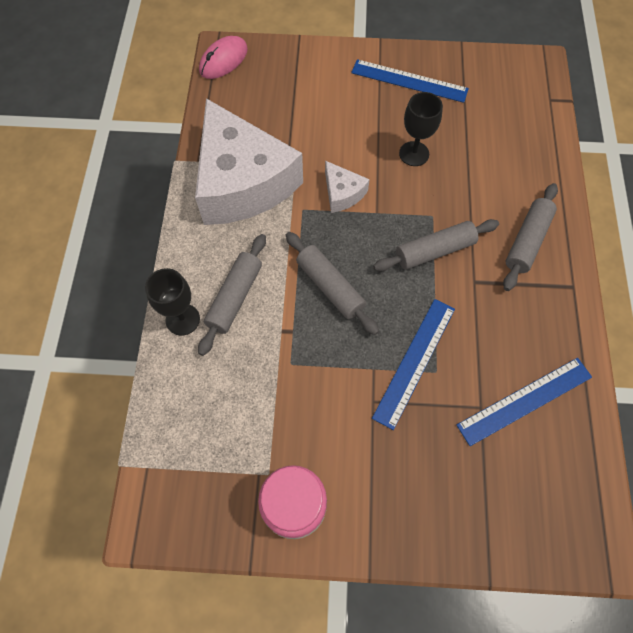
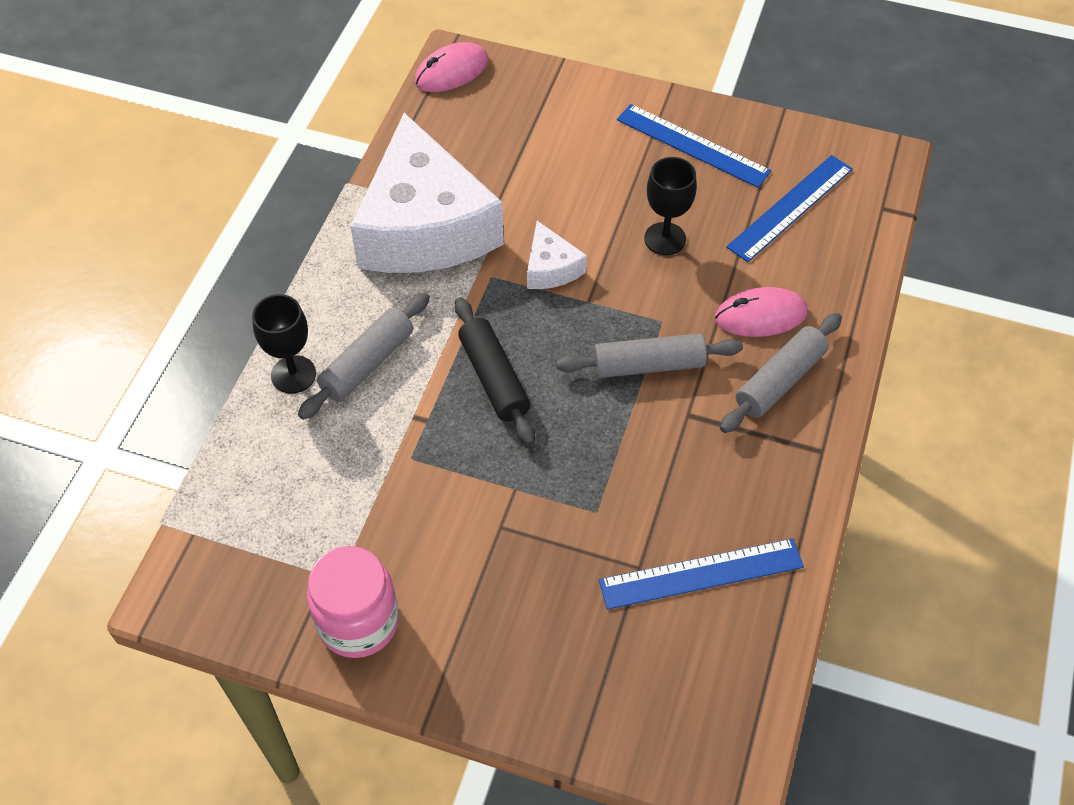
camera: 15 degrees right, 10 degrees down
grey rolling pin [286,232,379,335] -> black rolling pin [455,297,535,446]
blue ruler [372,299,455,430] -> blue ruler moved to [726,155,853,262]
none -> pink mouse [715,287,808,337]

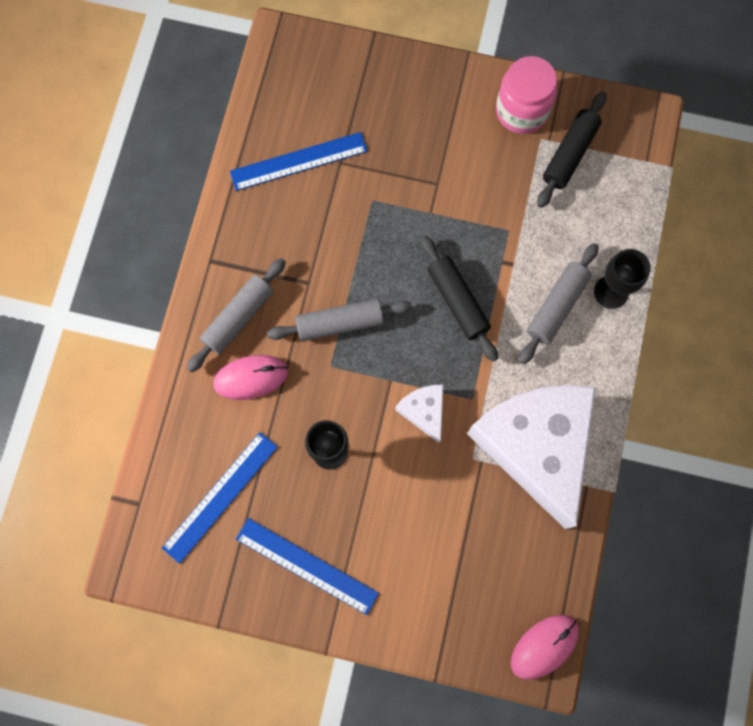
camera: 175 degrees right, 20 degrees up
none -> black rolling pin [537,92,606,208]

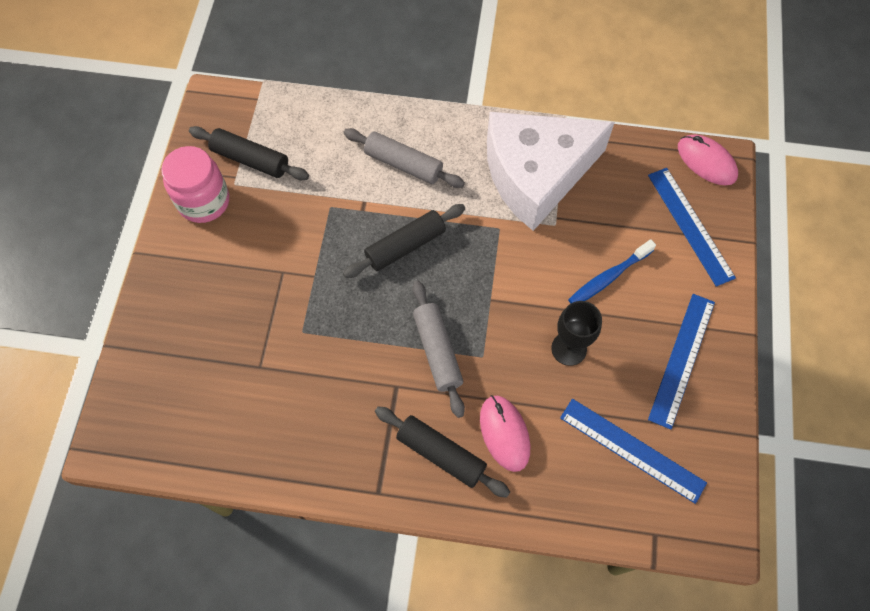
camera: 95 degrees left, 10 degrees down
grey rolling pin [187,258,286,373] -> black rolling pin [375,406,510,498]
blue ruler [230,132,368,191] -> blue ruler moved to [648,168,736,287]
white cheese [395,385,443,444] -> none
black goblet [594,249,651,309] -> none
none -> blue toothbrush [568,239,656,304]

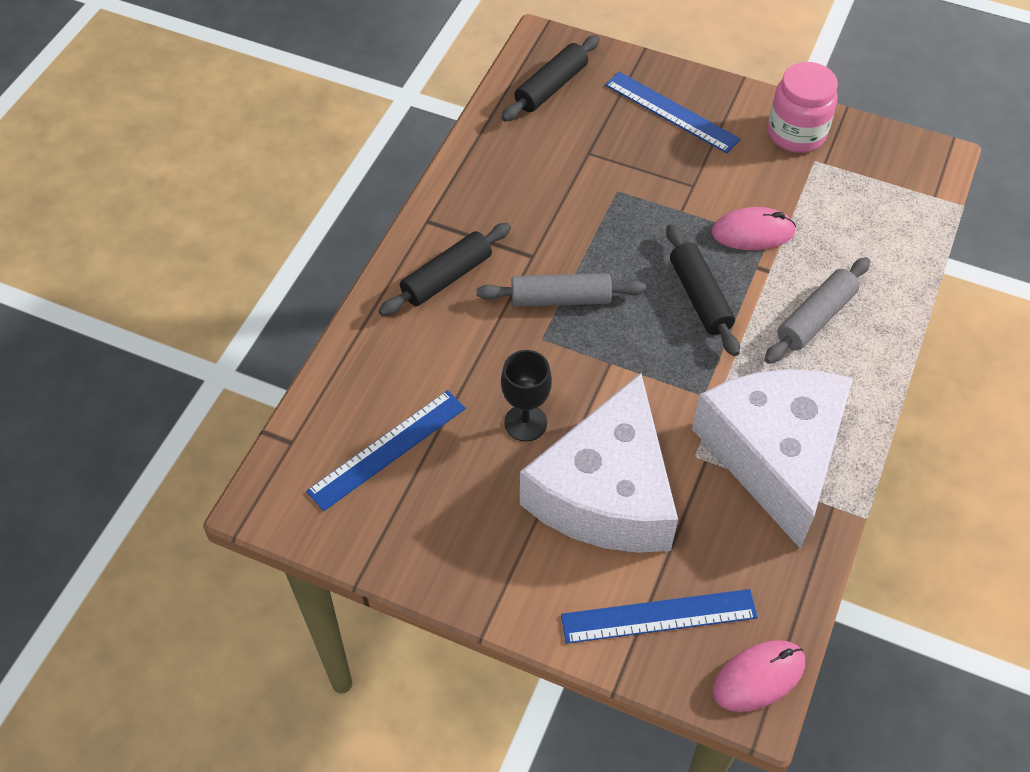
camera: 105 degrees right, 10 degrees down
black rolling pin [189,126,309,180] -> black rolling pin moved to [501,35,600,122]
pink mouse [480,395,530,472] -> pink mouse moved to [712,207,796,250]
blue toothbrush [568,239,656,304] -> white cheese [520,373,678,553]
blue ruler [648,294,715,429] -> blue ruler moved to [605,72,741,153]

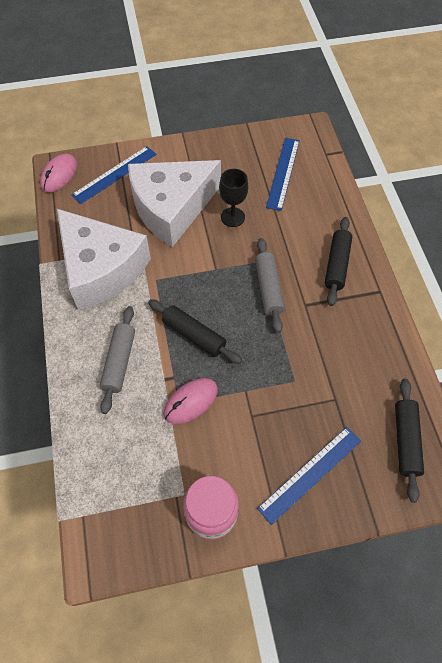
camera: 145 degrees right, 5 degrees up
grey rolling pin [477,273,646,307] -> grey rolling pin turned 60 degrees counterclockwise [255,238,285,333]
white cheese [520,373,678,553] -> white cheese turned 105 degrees counterclockwise [128,160,221,247]
blue ruler [605,72,741,153] -> blue ruler turned 45 degrees counterclockwise [257,427,361,525]

